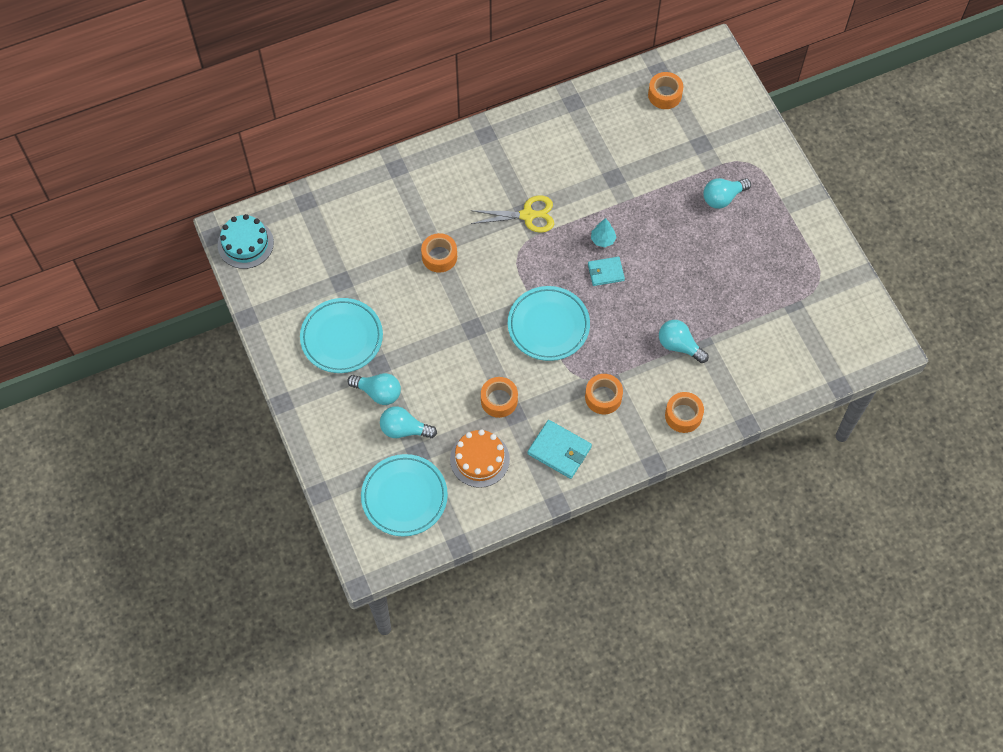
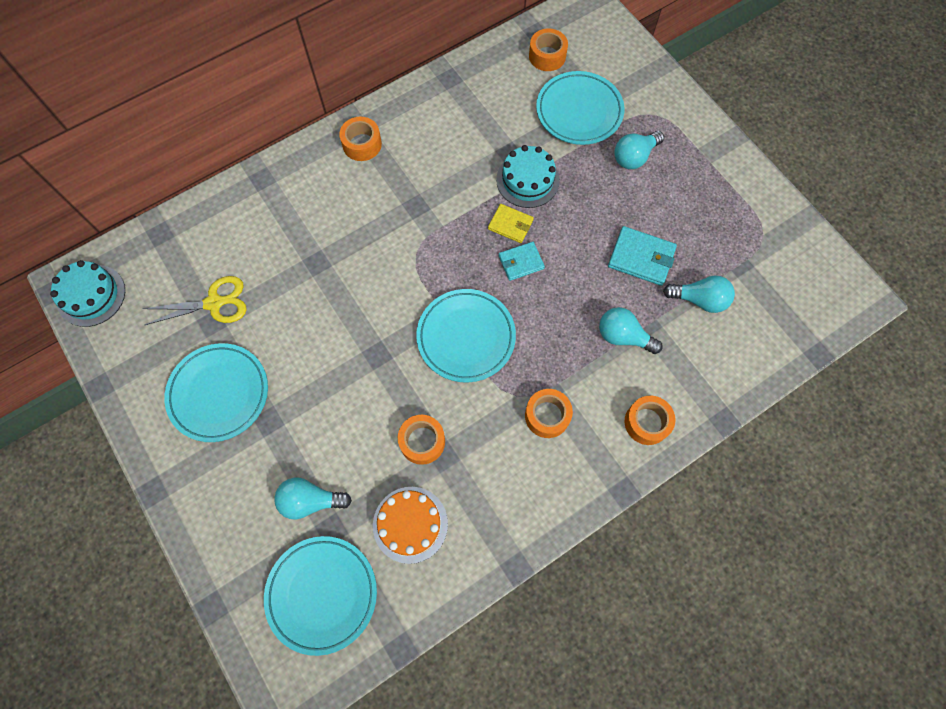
camera: 10 degrees left, 5 degrees up
turquoise light bulb [347,373,401,405] -> turquoise light bulb moved to [663,275,735,313]
orange tape [421,233,457,273] -> orange tape moved to [339,117,382,161]
yellow scissors [470,196,554,233] -> yellow scissors moved to [143,276,247,325]
turquoise wallet [528,420,592,479] -> turquoise wallet moved to [608,226,677,286]
turquoise tree [591,218,616,248] -> yellow wallet [488,204,534,243]
none -> turquoise cake [496,145,560,208]
none -> turquoise plate [536,71,624,145]

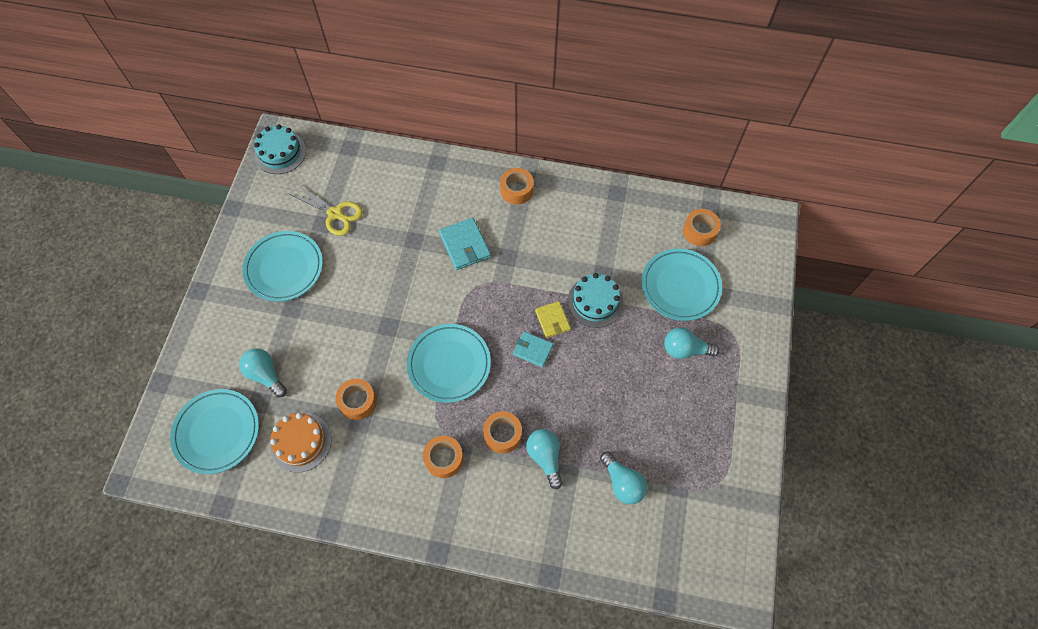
camera: 45 degrees right, 5 degrees down
turquoise wallet [608,226,677,286] -> turquoise wallet moved to [439,217,491,270]
orange tape [624,396,676,445] -> orange tape moved to [483,411,522,454]

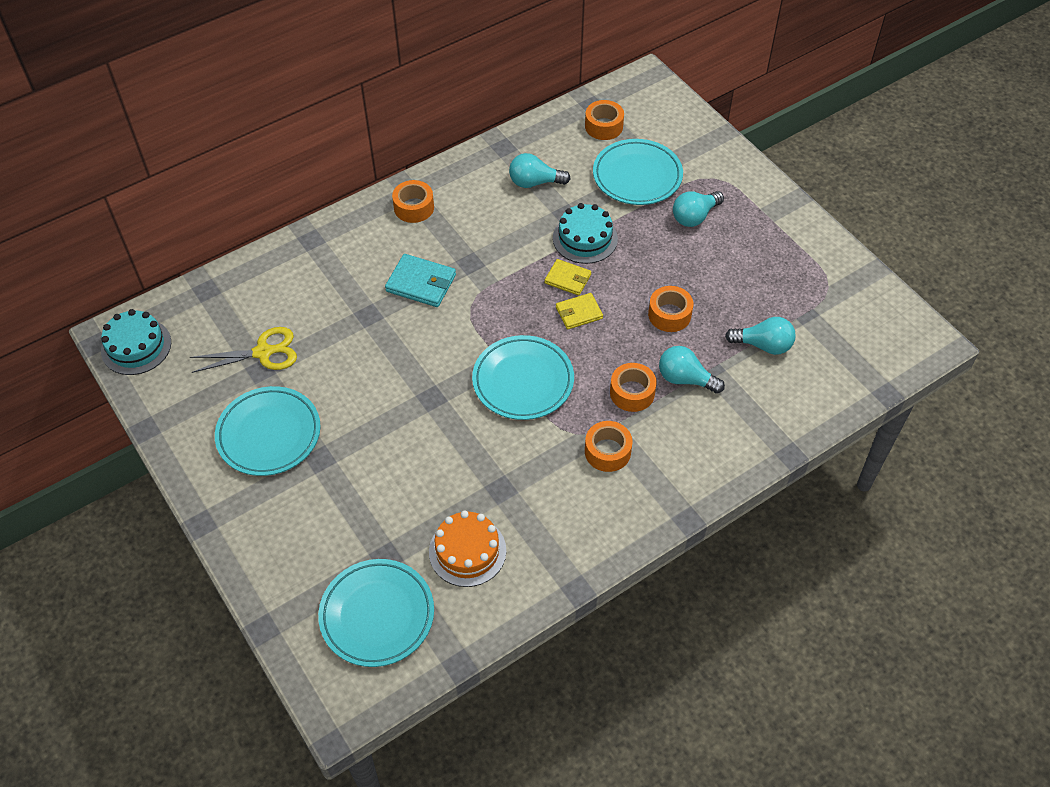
camera: 45 degrees left, 10 degrees down
turquoise light bulb [239,348,287,397] -> turquoise light bulb moved to [509,153,571,188]
orange tape [336,379,377,420] -> orange tape moved to [648,286,693,332]
turquoise wallet [513,331,553,367] -> yellow wallet [556,293,603,330]

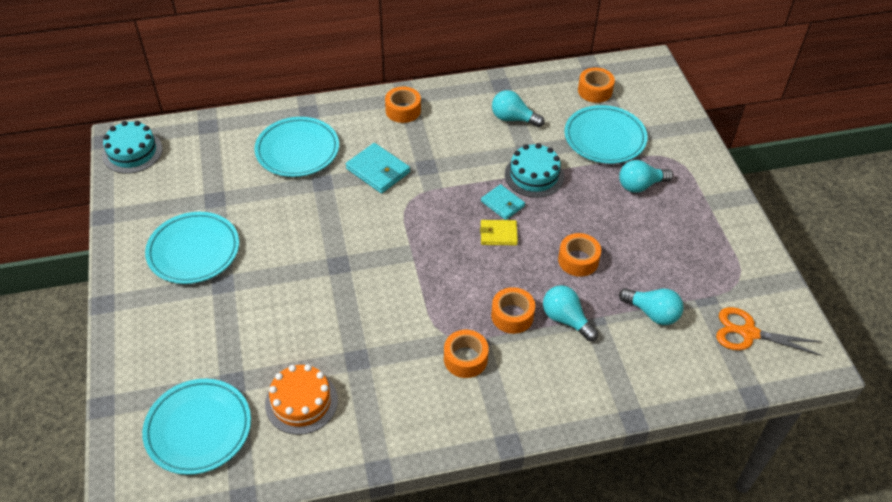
camera: 20 degrees right, 5 degrees down
yellow scissors [190,327,297,373] -> none
turquoise plate [472,335,574,420] -> turquoise plate moved to [254,117,339,177]
yellow wallet [545,259,591,296] -> turquoise wallet [481,184,525,220]
none -> orange scissors [716,307,822,356]

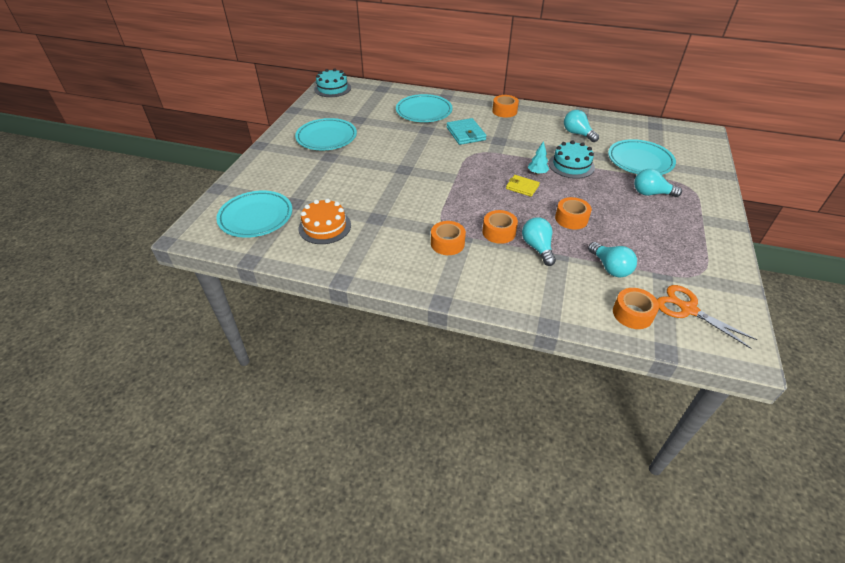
camera: 30 degrees right, 5 degrees down
turquoise wallet [481,184,525,220] -> turquoise tree [528,141,549,175]
orange tape [578,67,615,103] -> orange tape moved to [613,288,659,329]

